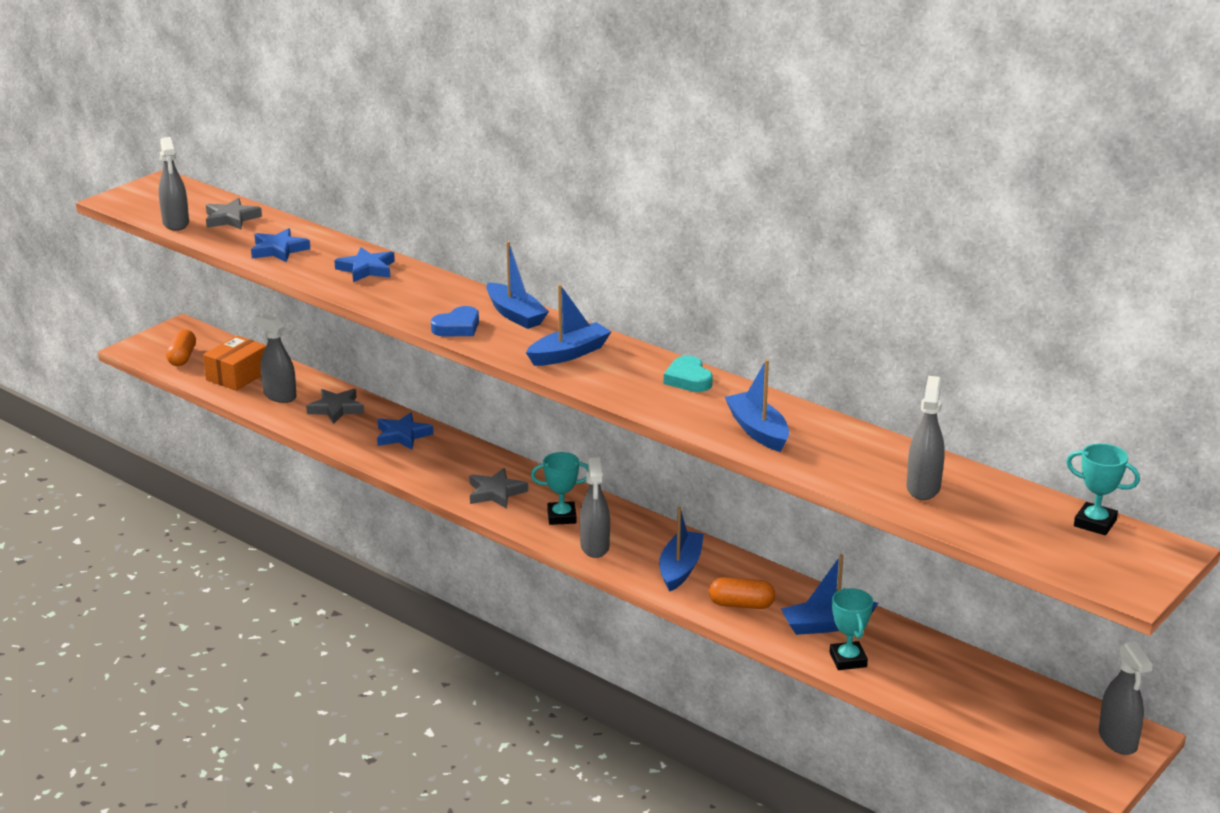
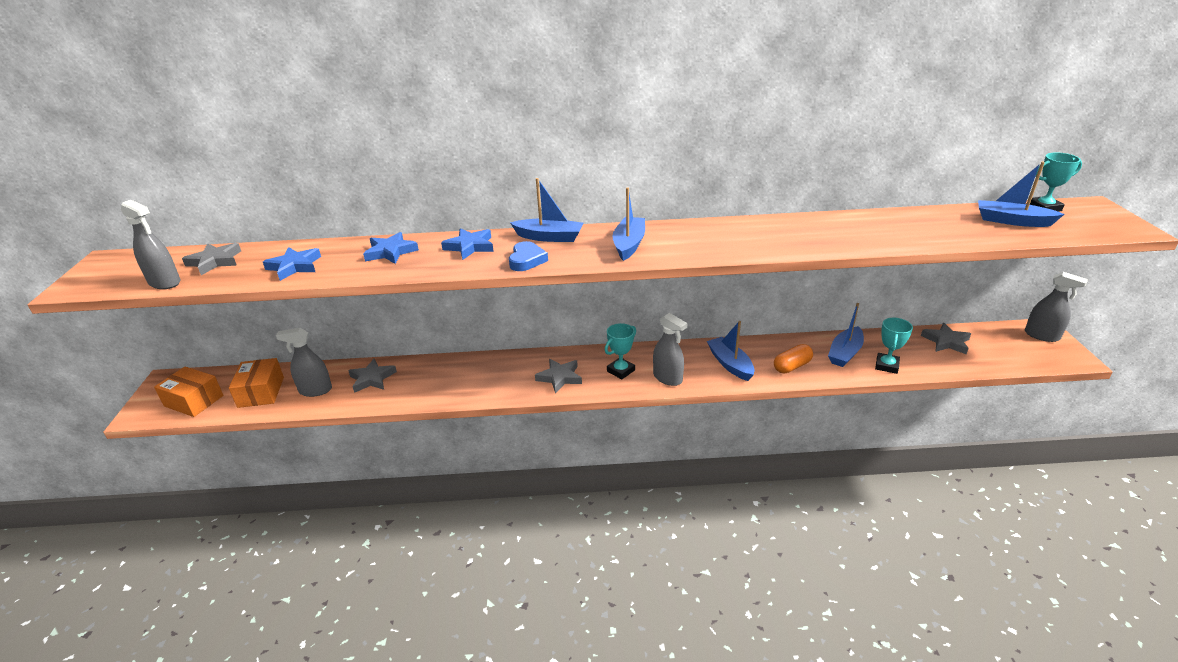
camera: 40 degrees left, 5 degrees up
orange capsule [166,329,196,366] -> orange box [154,367,223,417]
blue star [377,412,434,450] -> blue star moved to [441,228,494,260]
turquoise heart [664,356,713,392] -> none
blue boat [725,359,789,452] -> blue boat moved to [978,161,1064,227]
turquoise trophy [830,588,873,670] -> turquoise trophy turned 75 degrees clockwise [875,318,913,374]
grey spray bottle [907,376,945,500] -> none
none -> grey star [921,323,971,354]

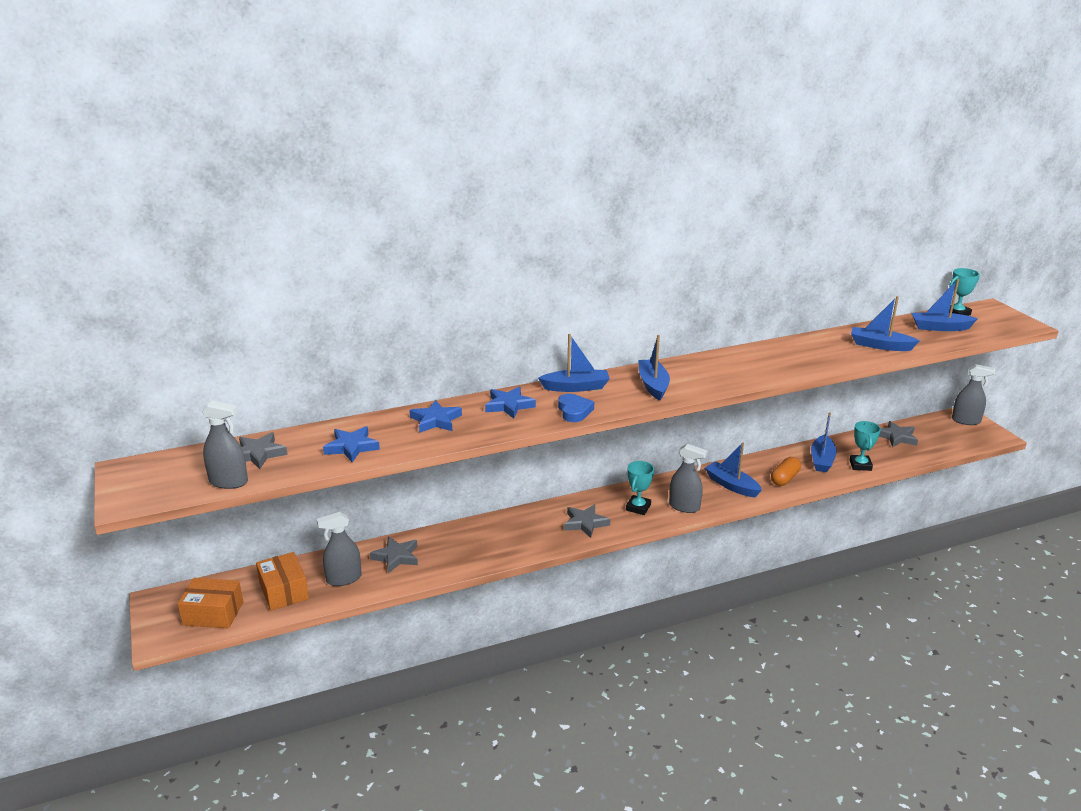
camera: 20 degrees left, 5 degrees down
none -> blue boat [851,296,920,351]

